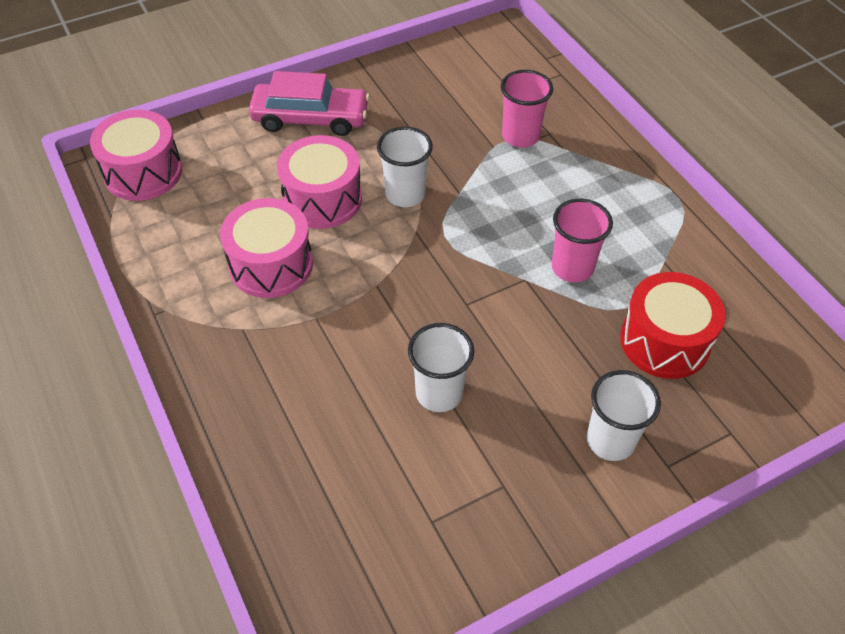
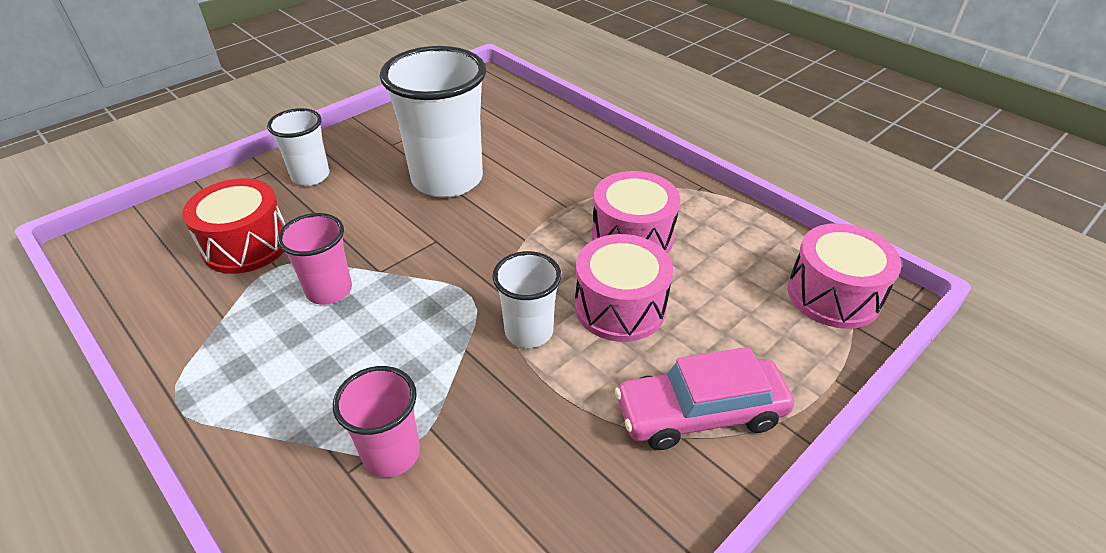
camera: 165 degrees right, 10 degrees down
white cup [408,323,474,412] -> white cup [380,46,486,198], size x1.88

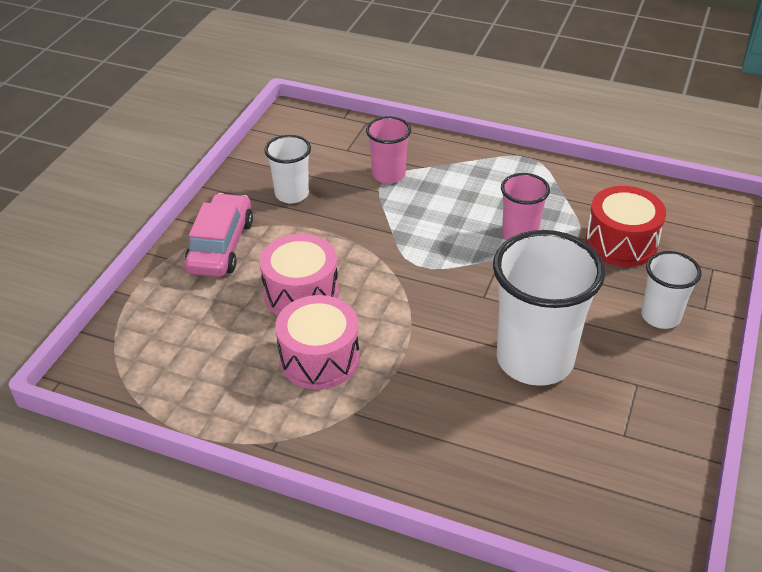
camera: 155 degrees right, 0 degrees up
white cup [492,251,561,348] -> white cup moved to [264,135,311,203]
pink car [615,347,794,450] -> pink car turned 45 degrees counterclockwise [184,193,253,277]
pink drum [787,223,902,329] -> none

